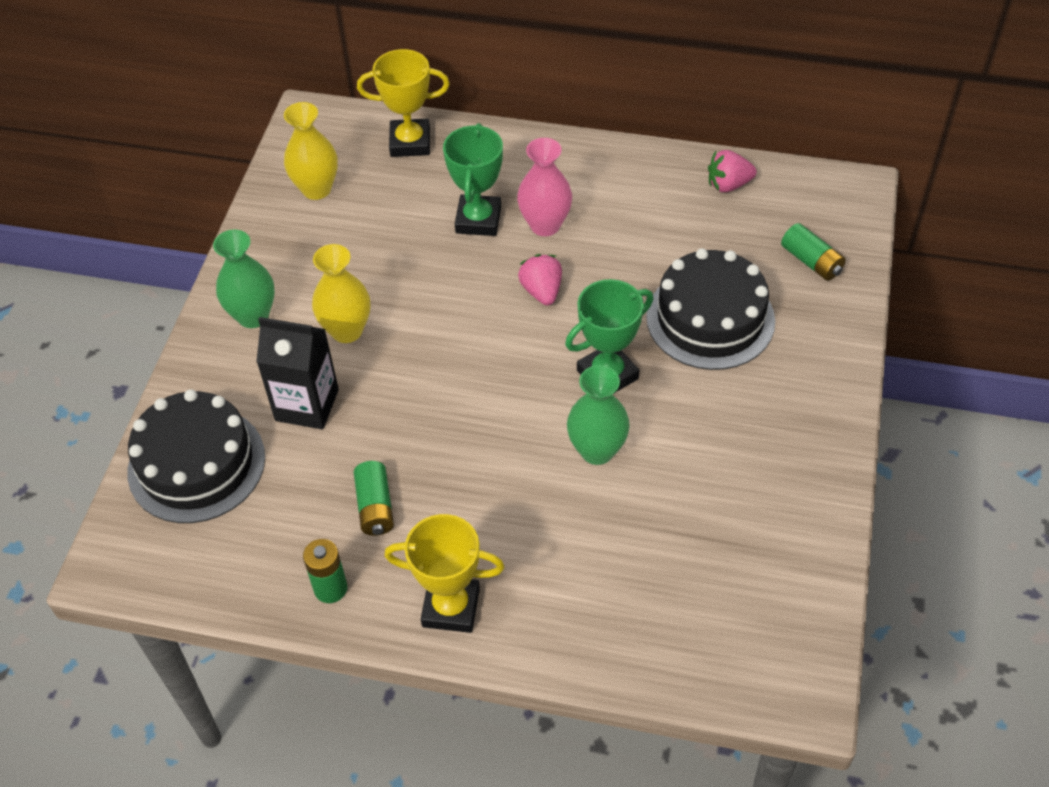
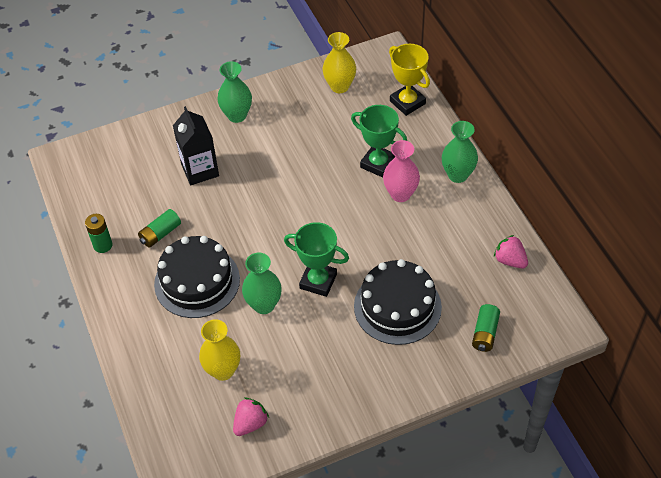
camera: 55 degrees right, 0 degrees up
black cake [127,389,265,523] -> black cake moved to [154,236,240,318]
yellow vase [312,244,370,343] -> yellow vase moved to [199,319,240,381]
yellow trophy [384,514,504,633] -> none
green trophy [443,123,503,236] -> green trophy turned 60 degrees clockwise [351,105,407,178]
pink strawberry [518,254,562,305] -> pink strawberry moved to [233,398,269,436]
none -> green vase [442,121,478,183]

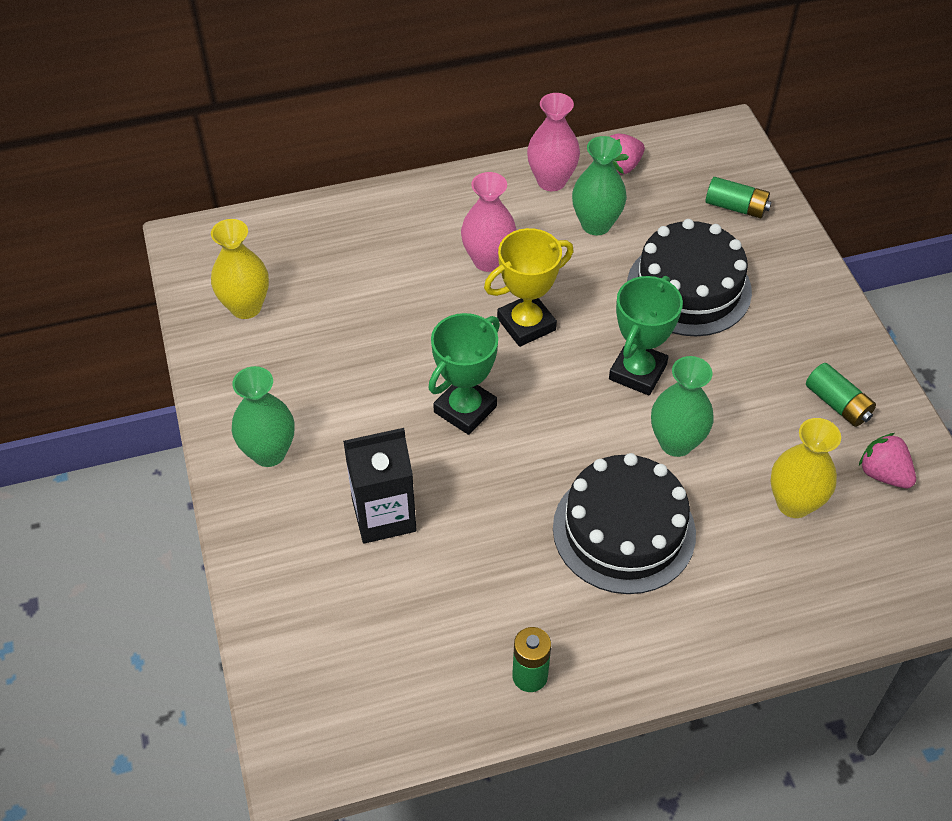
camera: 85 degrees left, 0 degrees up
green battery [138,209,181,248] -> green battery moved to [806,363,876,427]
green trophy [351,105,407,178] -> green trophy moved to [428,313,500,435]
yellow trophy [389,44,430,116] -> yellow trophy moved to [484,228,574,347]
green vase [442,121,478,183] -> green vase moved to [572,136,627,235]
none -> pink vase [527,93,580,191]

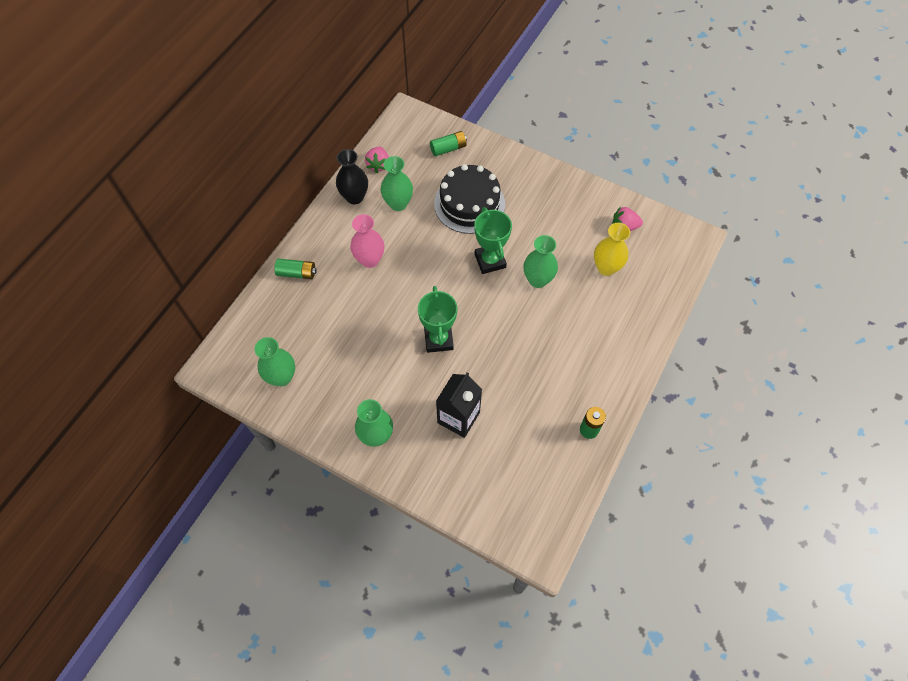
camera: 45 degrees left, 10 degrees up
yellow vase [211,219,269,319] -> green vase [254,337,295,386]
yellow trophy [484,228,574,347] -> none
pink vase [527,93,580,191] -> black vase [336,149,368,204]
black cake [553,453,696,594] -> none
green battery [806,363,876,427] -> green battery moved to [274,259,317,279]

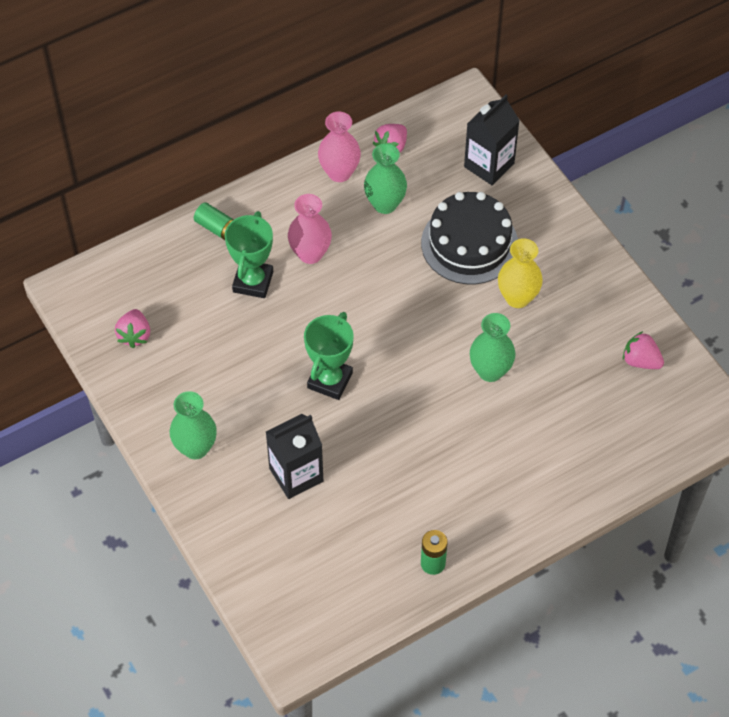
camera: 30 degrees right, 5 degrees down
green vase [254,337,295,386] -> pink strawberry [115,309,150,348]
black vase [336,149,368,204] -> pink vase [318,112,361,182]
green battery [430,131,467,156] -> black carton [464,95,520,185]
green trophy [474,207,512,274] -> green trophy moved to [225,211,273,298]
yellow vase [594,223,630,276] -> yellow vase moved to [498,238,543,308]

